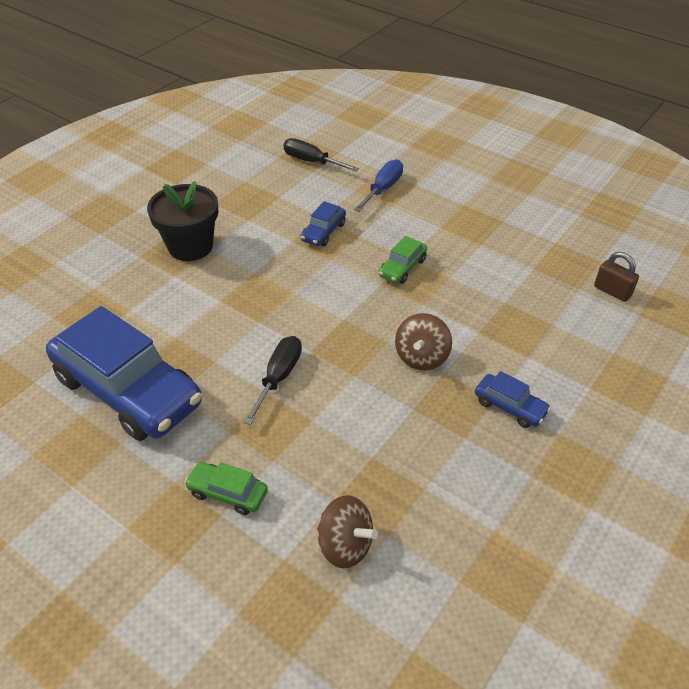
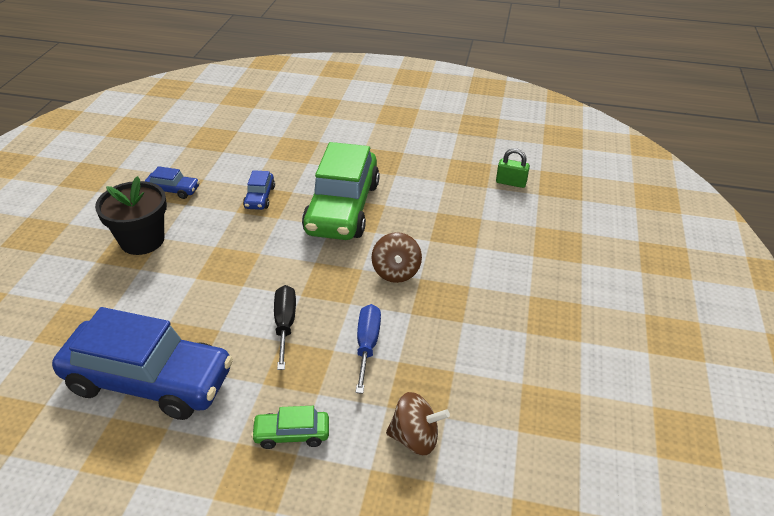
camera: 25 degrees left, 5 degrees down
black screwdriver [284,138,359,172] -> none
blue screwdriver [354,159,403,212] -> blue screwdriver moved to [356,304,381,394]
green car [379,236,427,284] -> green car [302,142,380,240], size x2.36
blue car [475,371,551,428] -> blue car moved to [145,166,200,199]
brown padlock [594,252,639,302] -> green padlock [496,148,530,188]

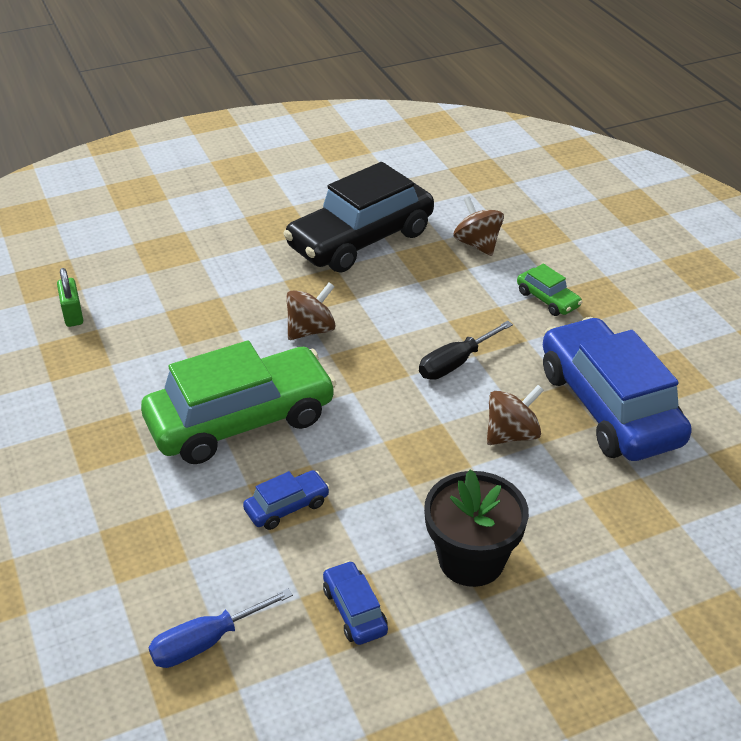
camera: 125 degrees left, 0 degrees up
blue screwdriver [356,304,381,394] -> blue screwdriver moved to [148,588,293,668]
none -> black car [283,162,434,273]
none -> brown spinning top [487,385,544,445]

